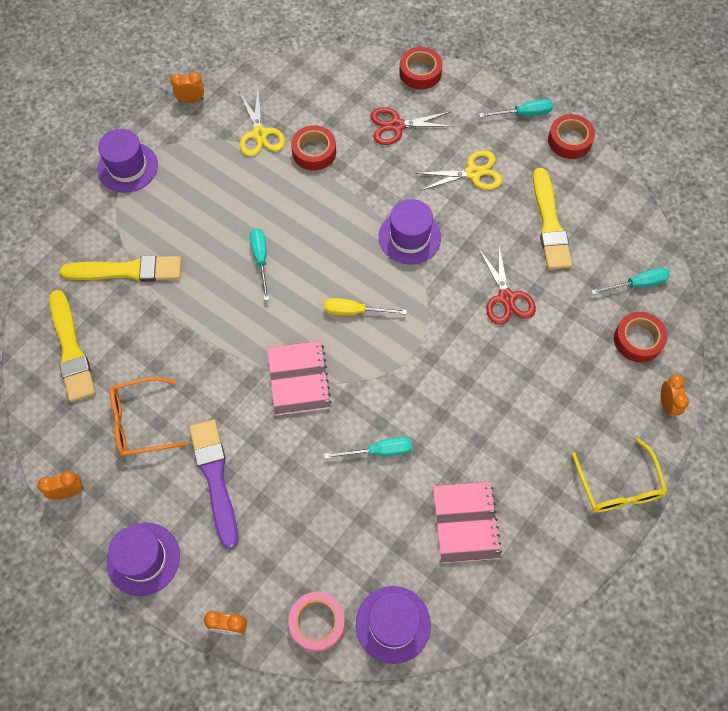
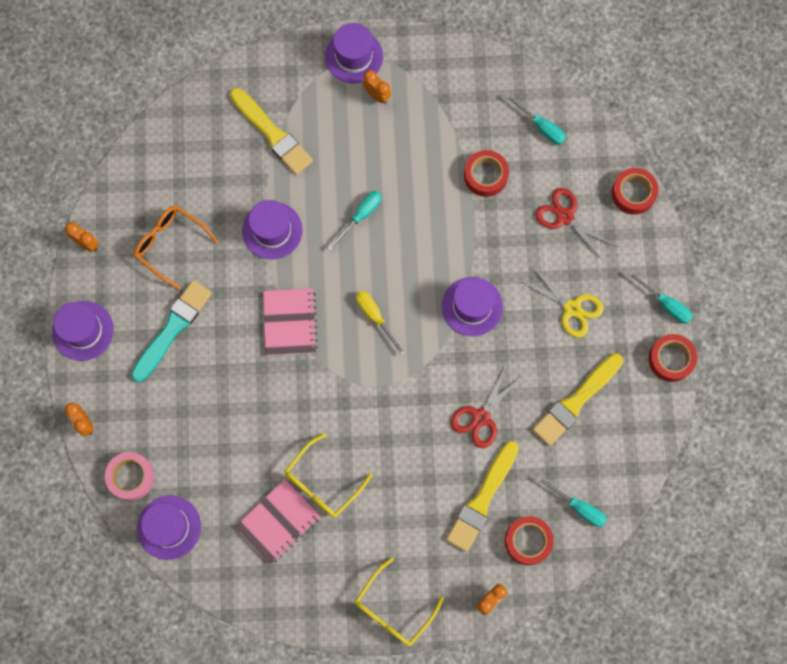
camera: 50 degrees right, 10 degrees up
yellow brush [49,290,96,402] -> yellow brush moved to [446,441,519,552]
orange clock [170,72,204,103] -> orange clock moved to [363,70,391,104]
purple brush [189,420,238,549] -> turquoise brush [131,280,212,382]
yellow scissors [239,91,285,157] -> none
pink notebook [267,341,332,415] -> pink notebook turned 45 degrees counterclockwise [263,288,318,356]
turquoise screwdriver [324,437,412,459] -> turquoise screwdriver moved to [505,94,566,145]
none -> purple hat [242,200,303,260]
none -> yellow glasses [285,433,372,518]

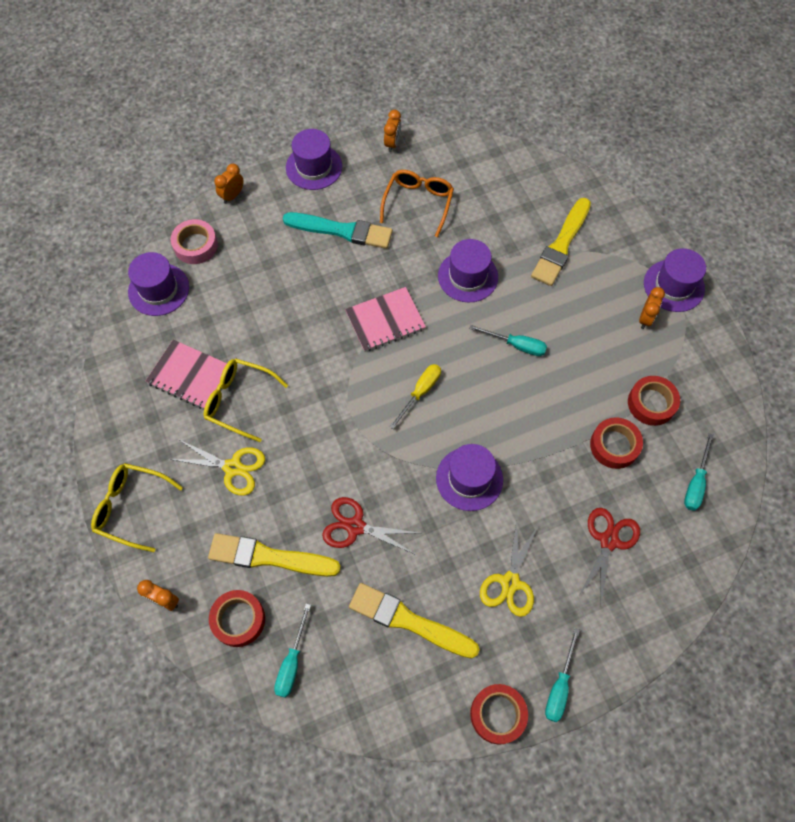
camera: 70 degrees right, 10 degrees down
red tape [612,168,659,215] -> red tape moved to [628,376,680,426]
none -> yellow scissors [170,439,265,496]

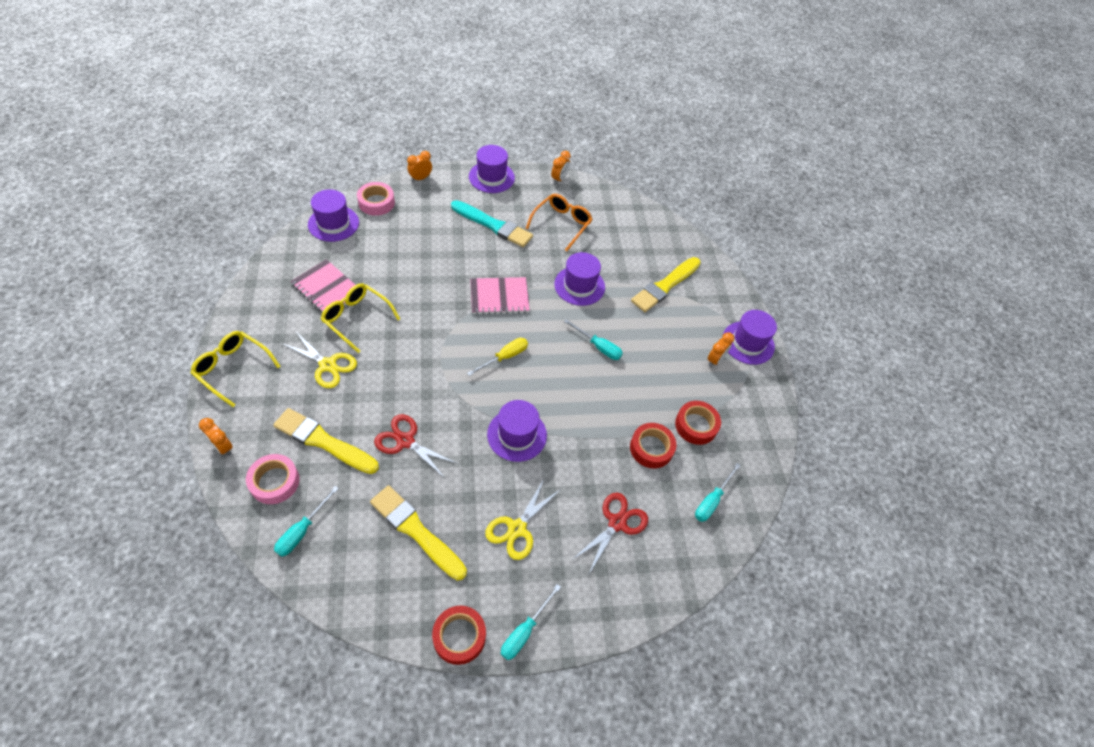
camera: 10 degrees right, 10 degrees down
red tape [209,590,265,647] -> pink tape [246,454,300,504]

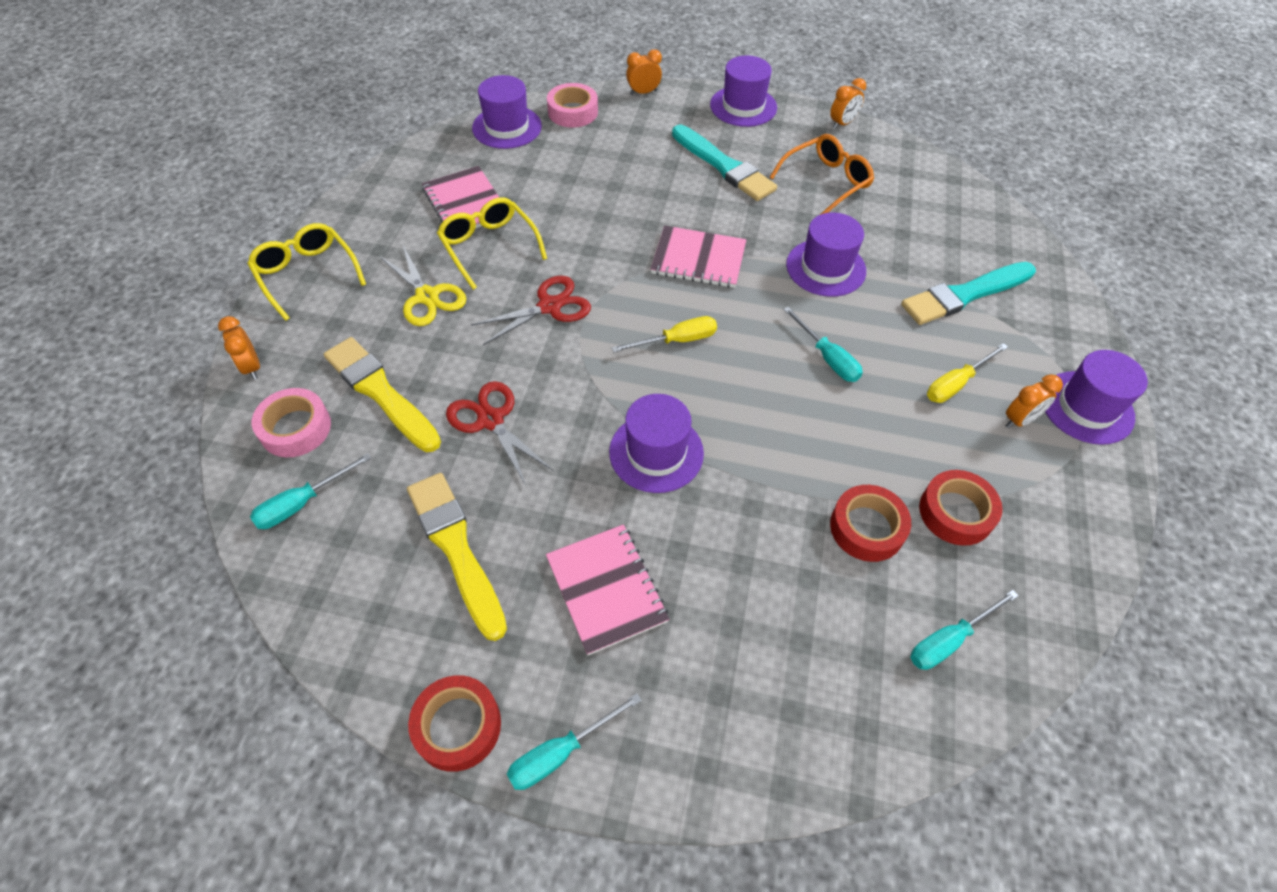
camera: 25 degrees right, 0 degrees up
yellow scissors [486,477,562,560] -> pink notebook [546,524,670,655]
red scissors [573,493,648,574] -> red scissors moved to [471,275,591,345]
yellow brush [631,257,701,312] -> turquoise brush [901,262,1036,325]
none -> yellow screwdriver [927,343,1008,403]

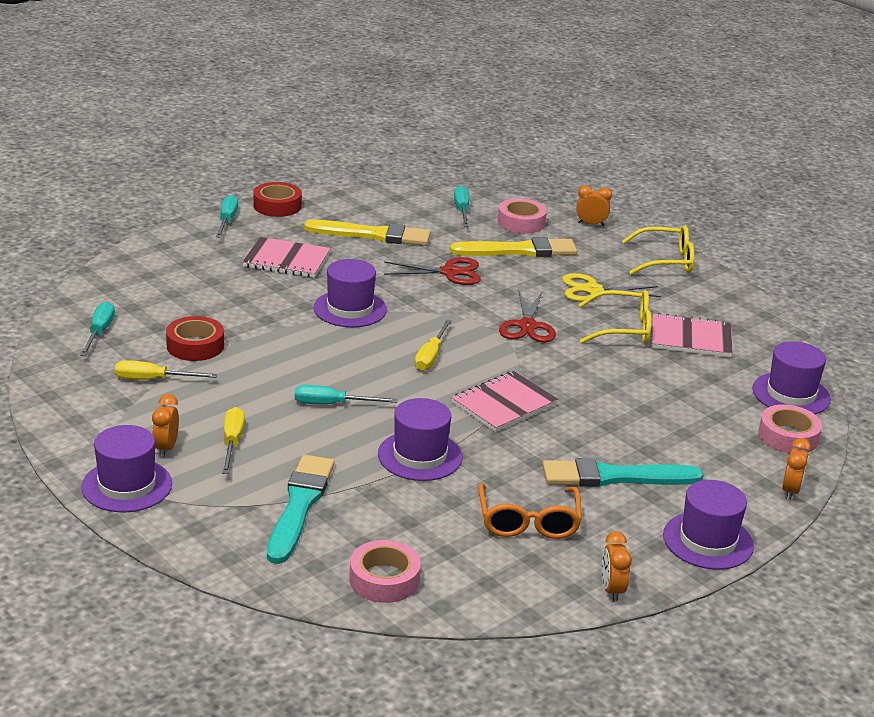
camera: 125 degrees right, 25 degrees down
red tape [919,470,1003,546] -> yellow screwdriver [115,360,217,380]
none -> pink tape [349,540,421,603]

